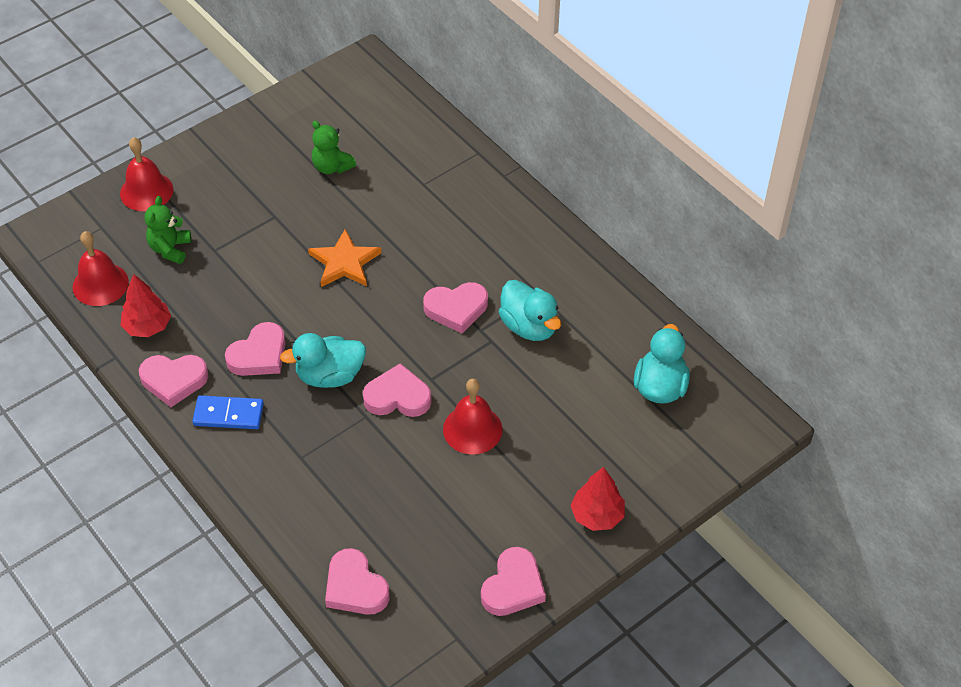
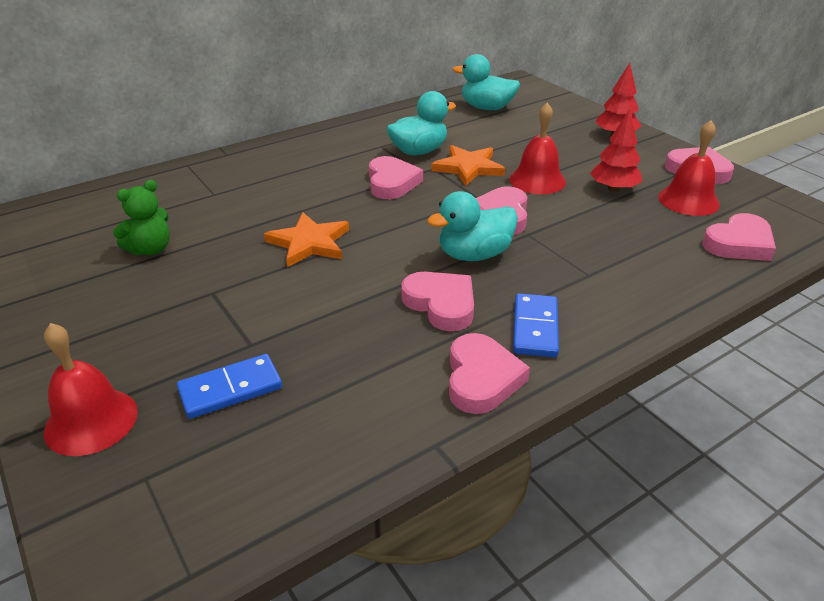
camera: 85 degrees left, 15 degrees down
red bell [73,231,129,306] -> red bell moved to [658,120,720,216]
red tree [121,274,171,337] -> red tree moved to [590,109,642,192]
green teddy bear [144,196,191,264] -> blue domino [177,354,282,419]
turquoise duck [280,333,366,388] -> turquoise duck turned 75 degrees clockwise [427,191,518,261]
none -> orange star [431,145,505,186]

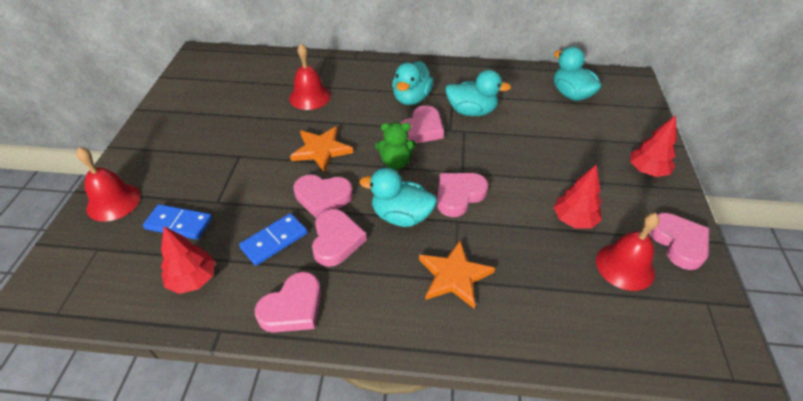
camera: 40 degrees right, 10 degrees up
green teddy bear [113,180,170,255] -> green teddy bear moved to [375,122,416,170]
orange star [431,145,505,186] -> orange star moved to [419,240,495,309]
red bell [510,102,566,194] -> red bell moved to [289,43,331,110]
blue domino [513,293,559,357] -> blue domino moved to [239,213,307,266]
pink heart [702,213,776,261] -> pink heart moved to [293,175,353,218]
none -> red tree [161,226,215,294]
none -> turquoise duck [392,61,434,105]

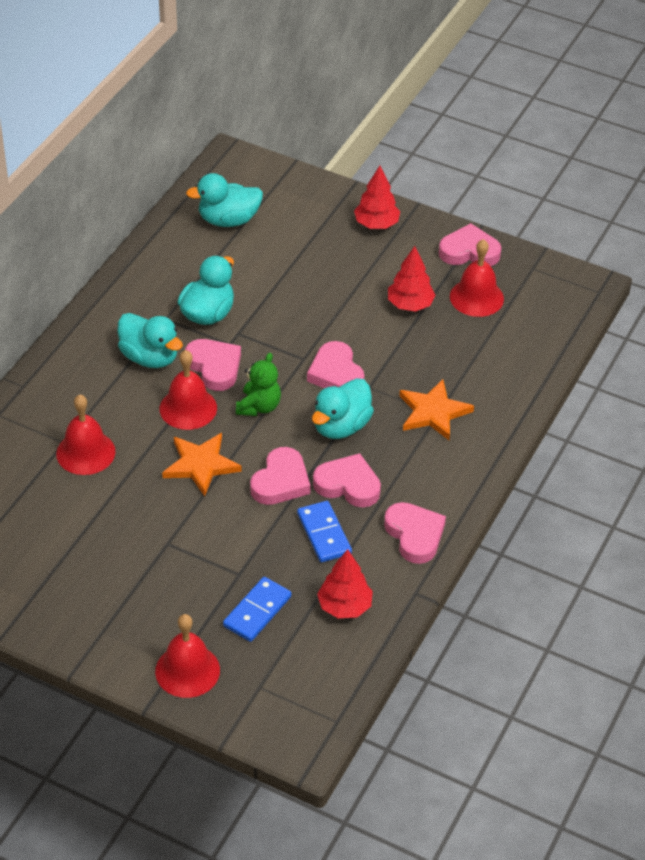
camera: 70 degrees left, 0 degrees up
none -> red bell [160,350,217,430]

